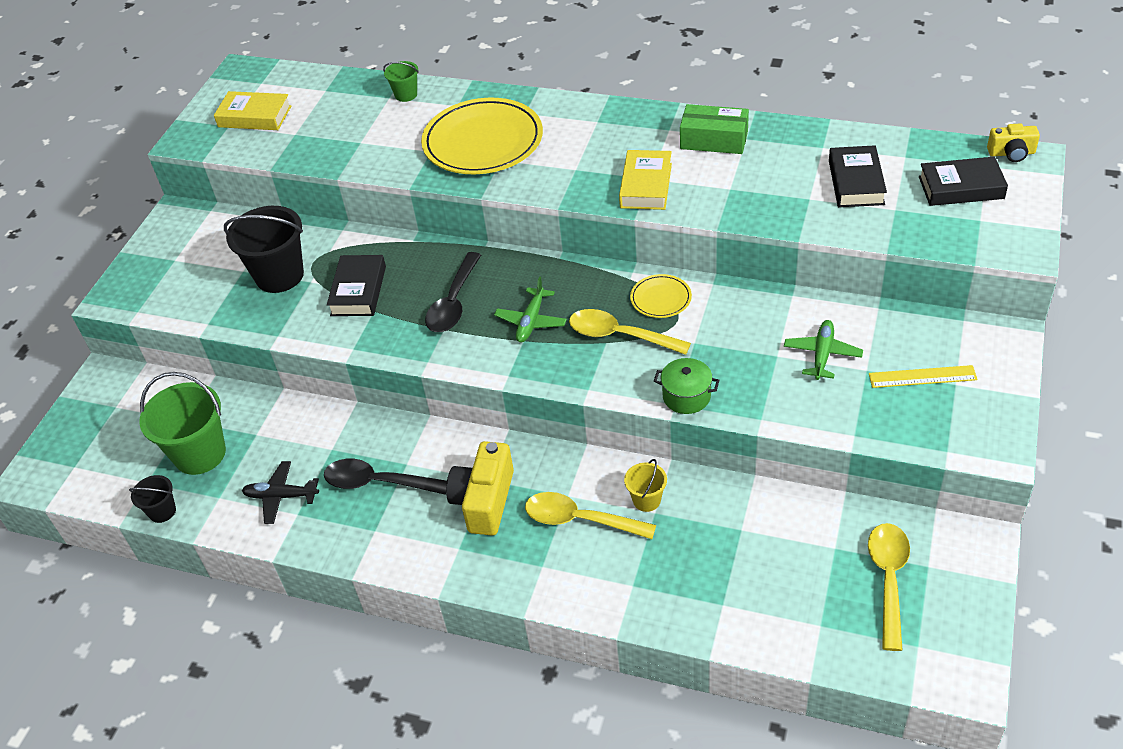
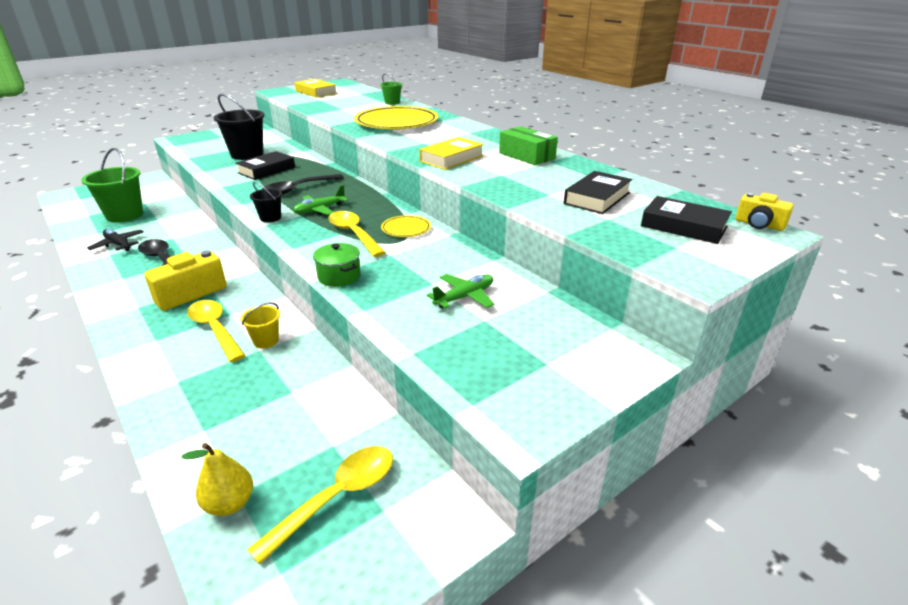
camera: 30 degrees right, 15 degrees down
black bucket [129,475,176,523] -> black bucket moved to [250,182,282,222]
yellow ruler [869,365,977,388] -> none
none -> yellow pear [181,443,253,516]

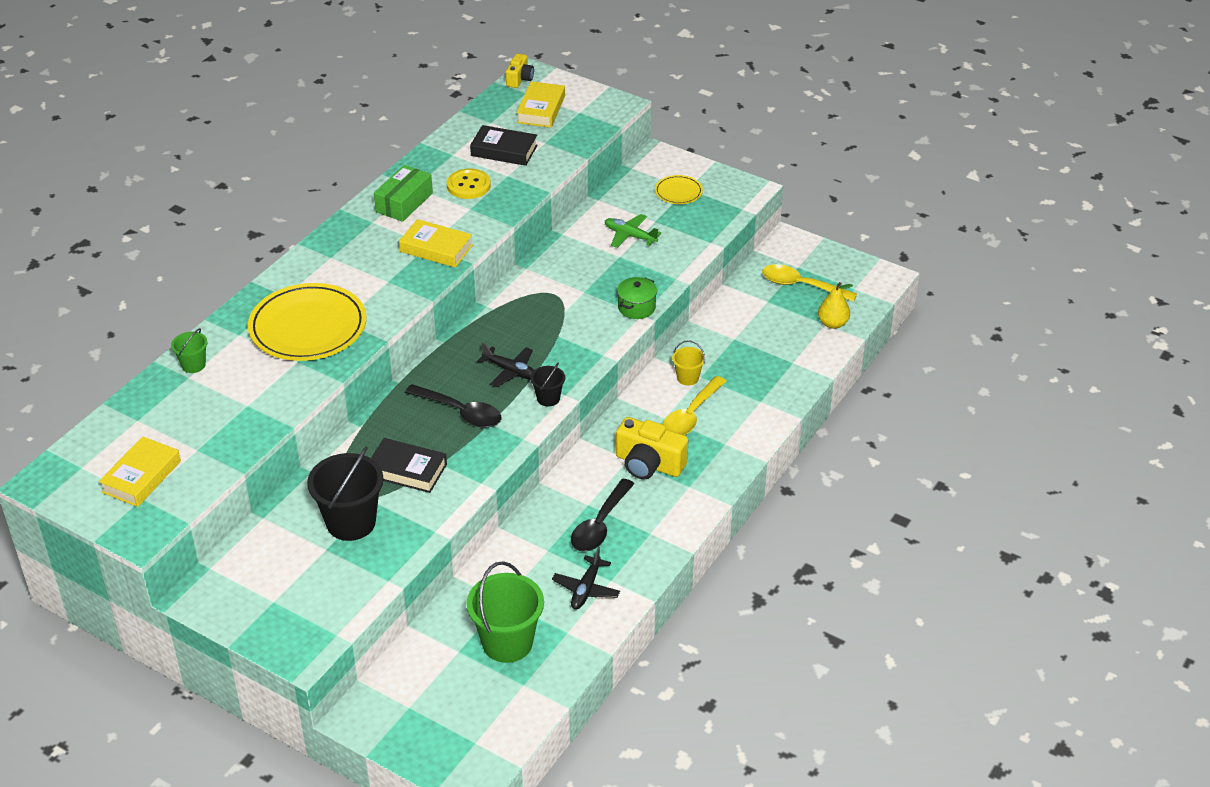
camera: 110 degrees left, 10 degrees up
green plane [293,185,349,215] -> black plane [477,343,534,387]
yellow spoon [328,211,386,257] -> none
yellow plate [381,215,431,237] -> yellow plate moved to [655,175,703,204]
black book [641,196,732,244] -> yellow book [516,81,565,128]
none -> yellow button [447,169,491,199]

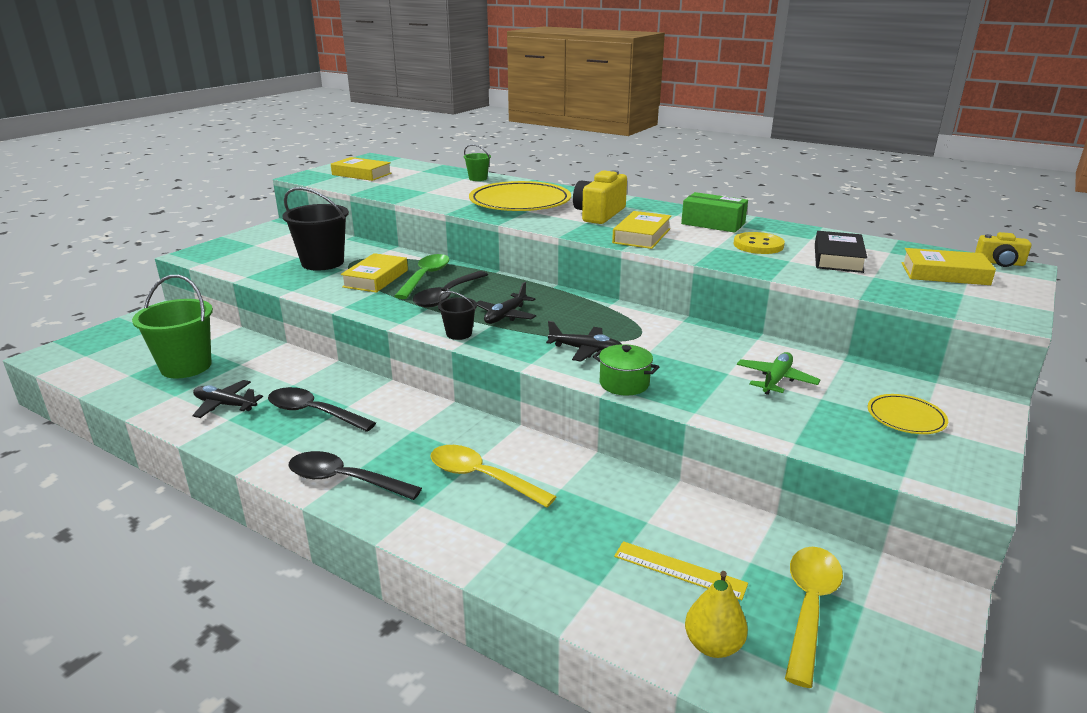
camera: 90 degrees right, 15 degrees down
black book [371,438,447,493] -> yellow book [341,253,408,293]
yellow camera [616,417,688,479] -> yellow camera moved to [573,170,627,224]
yellow bucket [672,340,705,386] -> none
none -> black spoon [289,451,422,500]
none -> green spoon [394,254,450,299]
none -> black plane [546,321,621,362]
none -> yellow ruler [614,541,748,600]

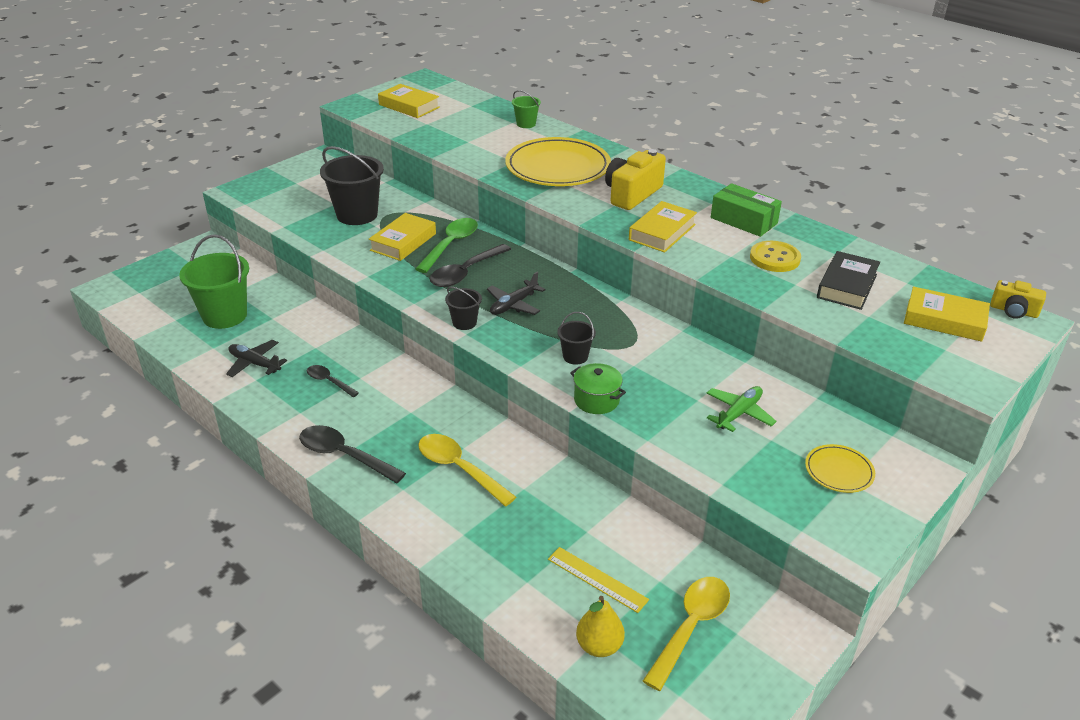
camera: 10 degrees right, 10 degrees up
black spoon [268,387,376,432] -> black spoon [307,365,359,397], size x0.59
black plane [546,321,621,362] -> black bucket [557,312,596,365]

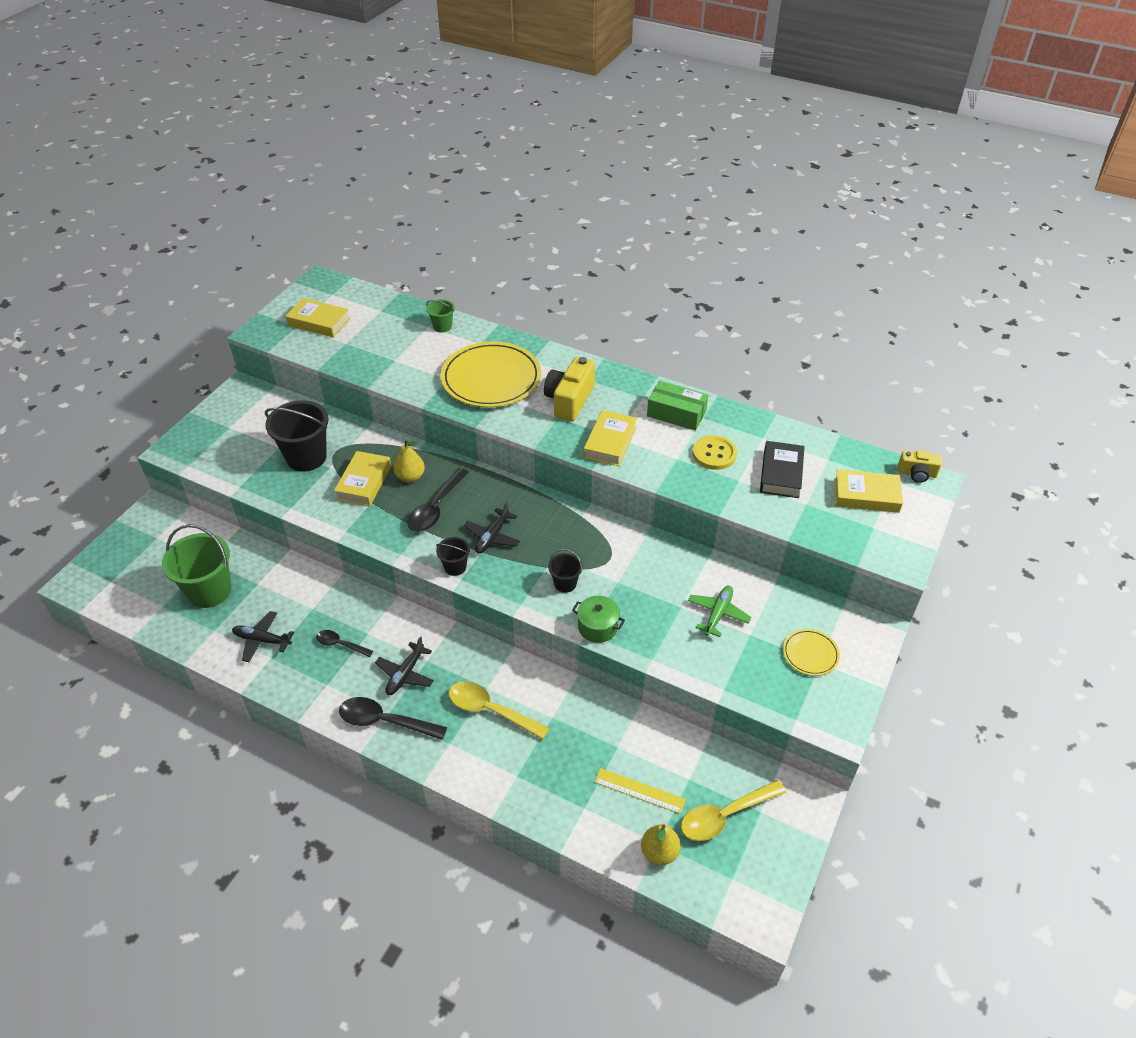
camera: 15 degrees left, 10 degrees up
green spoon [415,218,478,273] -> yellow pear [393,439,425,483]
yellow spoon [643,577,730,691] -> yellow spoon turned 135 degrees counterclockwise [681,780,786,841]
none -> black plane [375,636,434,695]

